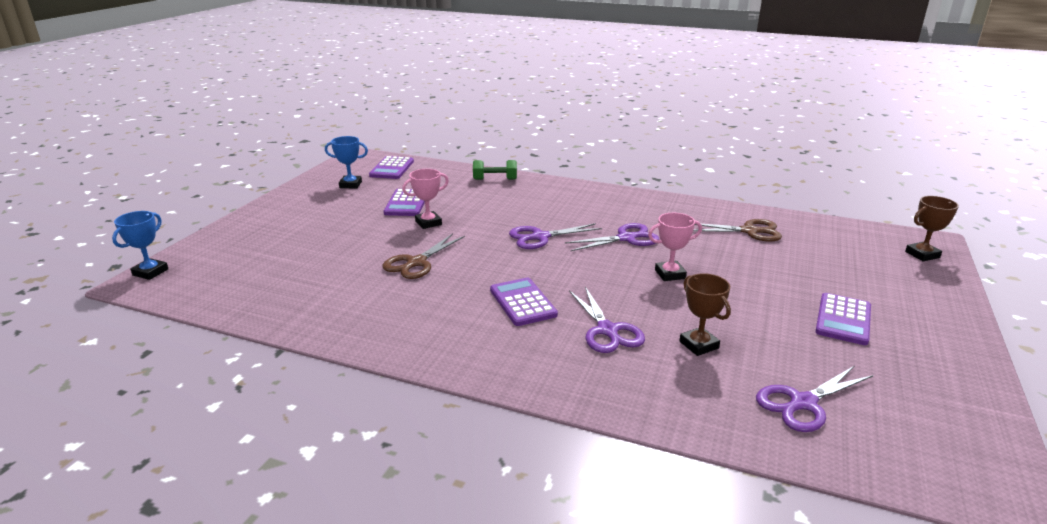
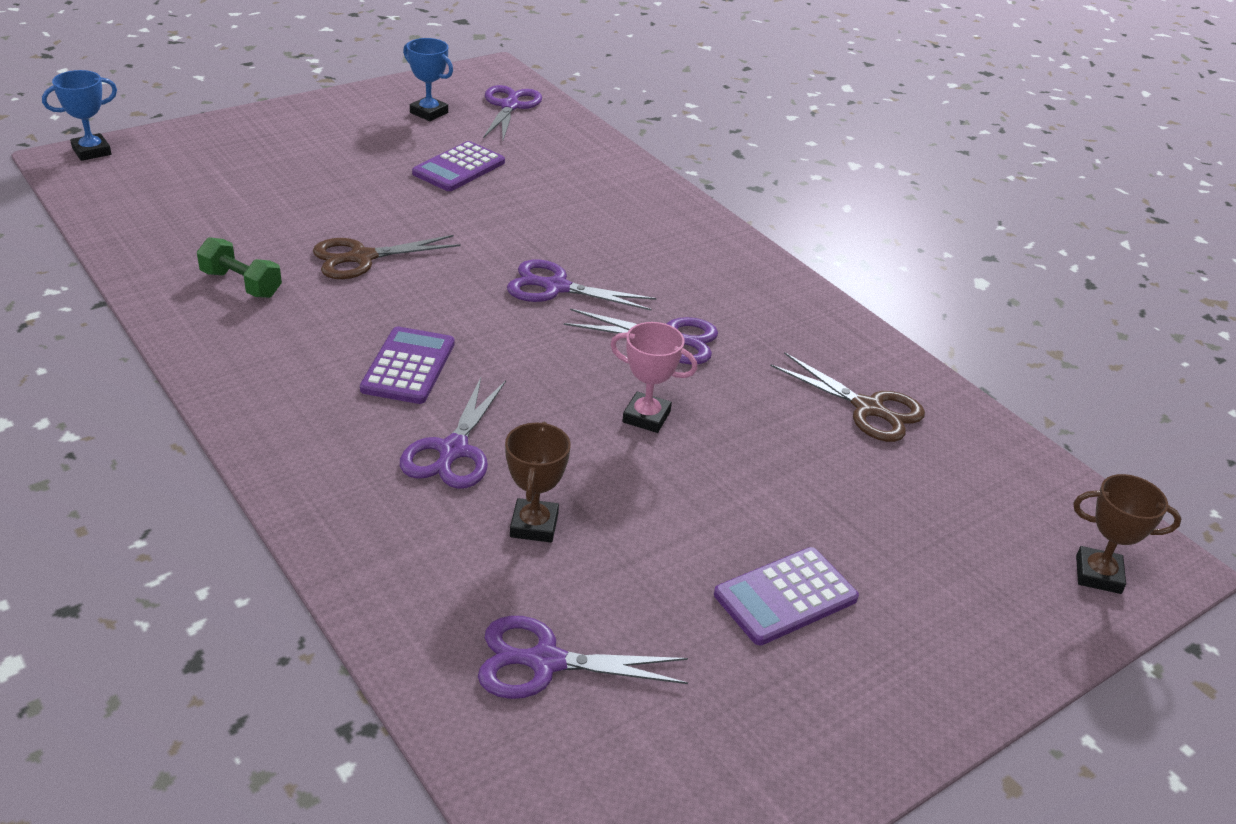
camera: 30 degrees right, 10 degrees up
purple calculator [369,156,414,179] -> purple scissors [483,85,542,140]
pink trophy [402,169,449,229] -> none
green dumbbell [473,160,517,180] -> green dumbbell moved to [197,237,282,298]

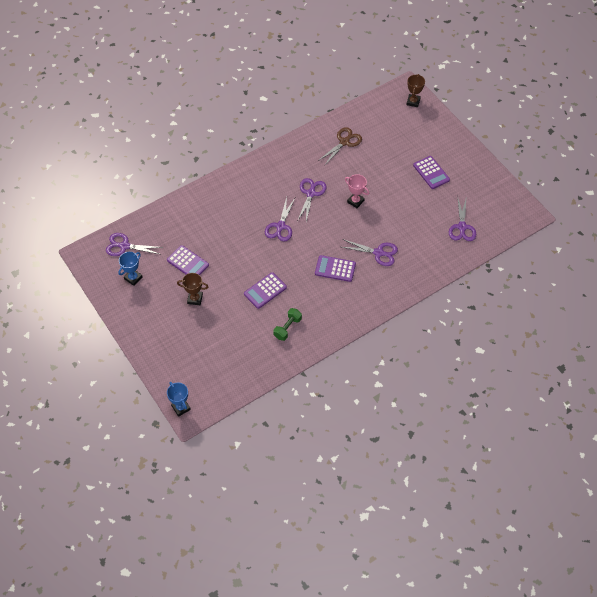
camera: 85 degrees left, 20 degrees up
brown scissors [313,235,461,279] -> purple calculator [244,272,287,309]
brown trophy [505,422,571,542] -> brown trophy moved to [177,273,208,305]
pink trophy [610,322,697,433] -> pink trophy turned 75 degrees counterclockwise [345,174,369,208]

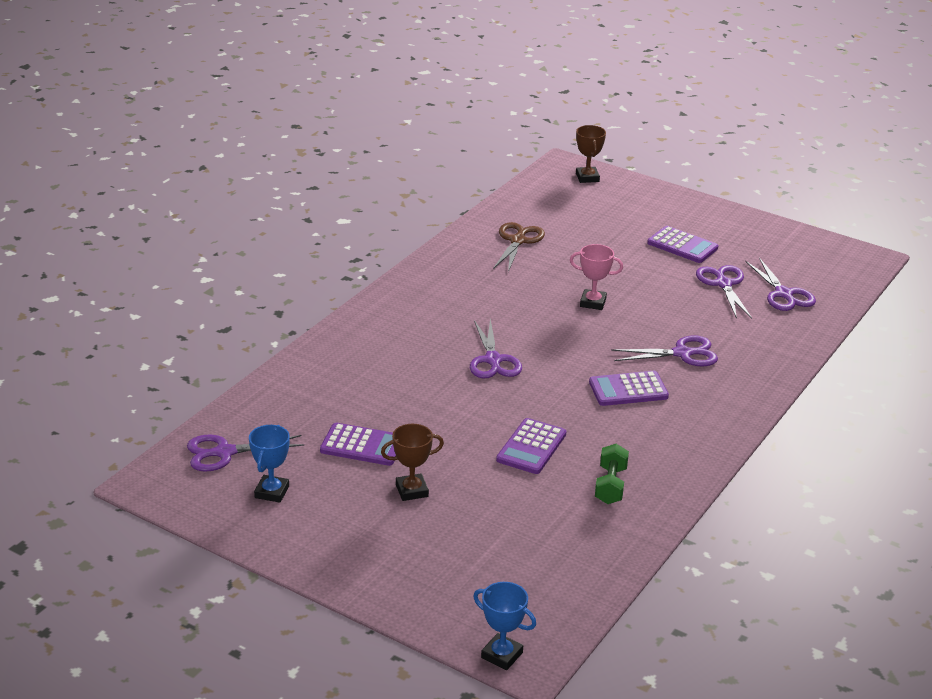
camera: 25 degrees left, 25 degrees down
purple scissors [298,178,327,222] -> purple scissors moved to [696,265,752,319]

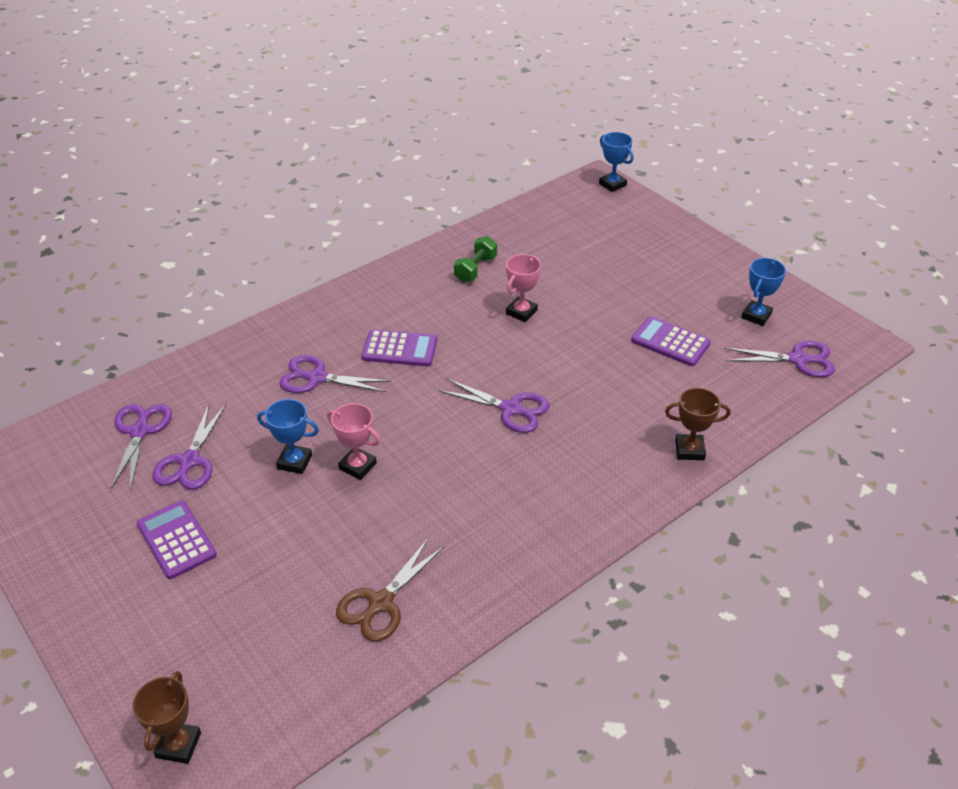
camera: 160 degrees left, 10 degrees up
brown trophy [381,424,444,501] -> brown trophy moved to [665,388,730,460]
purple scissors [470,319,522,379] -> purple scissors turned 105 degrees clockwise [438,378,549,433]
purple calculator [496,418,566,474] -> pink trophy [506,254,541,322]
none -> blue trophy [257,399,319,474]

